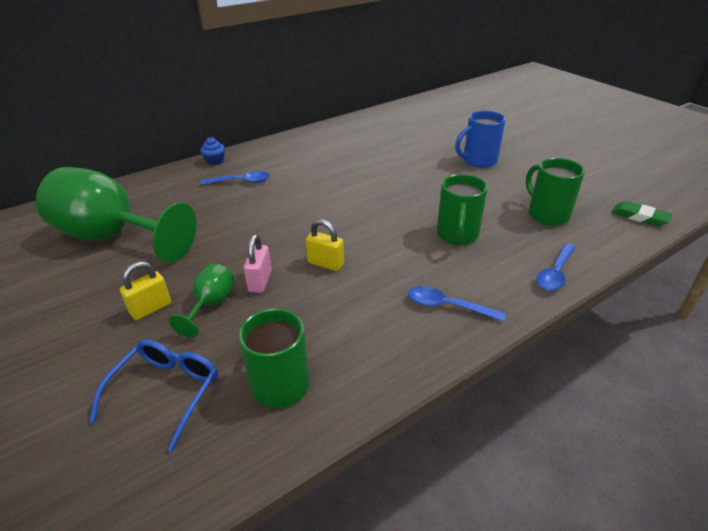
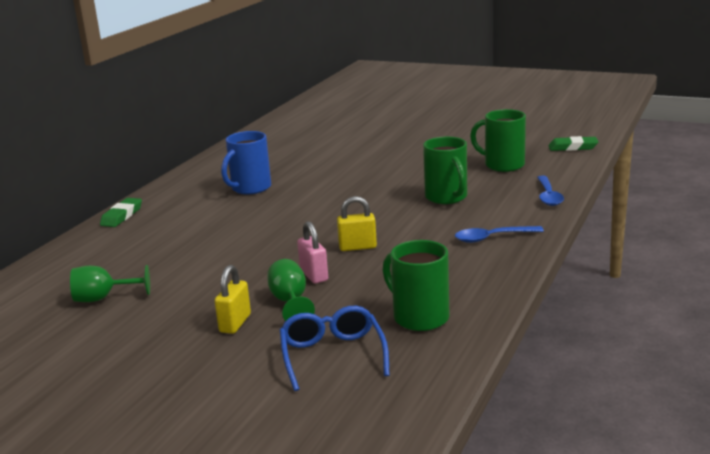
camera: 30 degrees left, 15 degrees down
green goblet [36,167,197,263] -> green goblet [70,265,150,302], size x0.44
blue cupcake [200,137,225,165] -> green eraser [100,198,142,227]
blue spoon [201,171,270,185] -> none
blue mug [455,111,506,168] -> blue mug moved to [221,131,271,194]

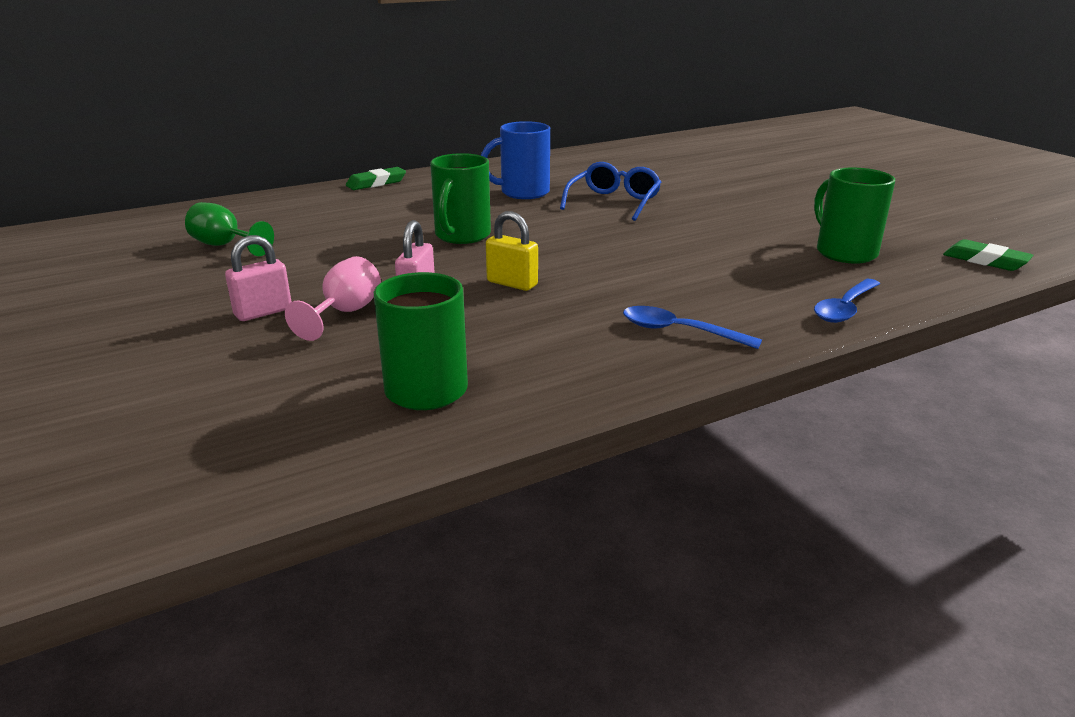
camera: 35 degrees right, 5 degrees up
yellow padlock [214,265,251,334] -> pink padlock [225,235,291,321]
green goblet [267,259,315,321] -> pink goblet [285,256,381,341]
blue glasses [280,306,390,391] -> blue glasses moved to [560,162,661,221]
green mug [423,137,467,204] -> green mug moved to [430,153,491,244]

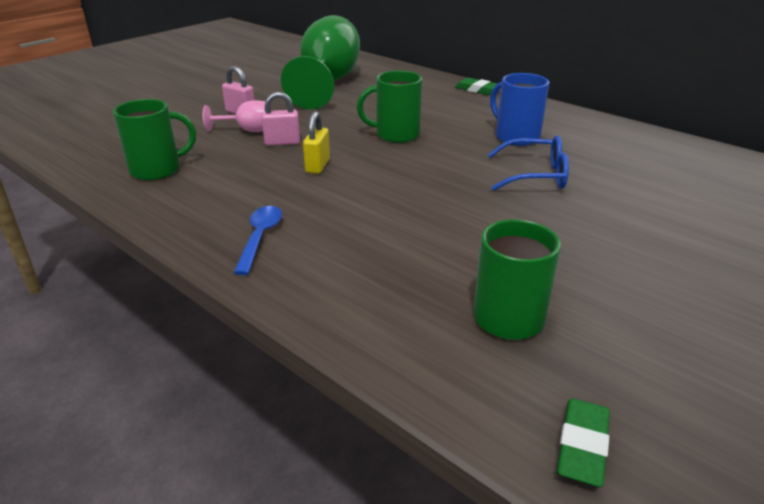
camera: 70 degrees right, 5 degrees up
green goblet [185,202,274,256] -> green goblet [281,15,360,109], size x2.28
blue spoon [814,279,880,323] -> none

